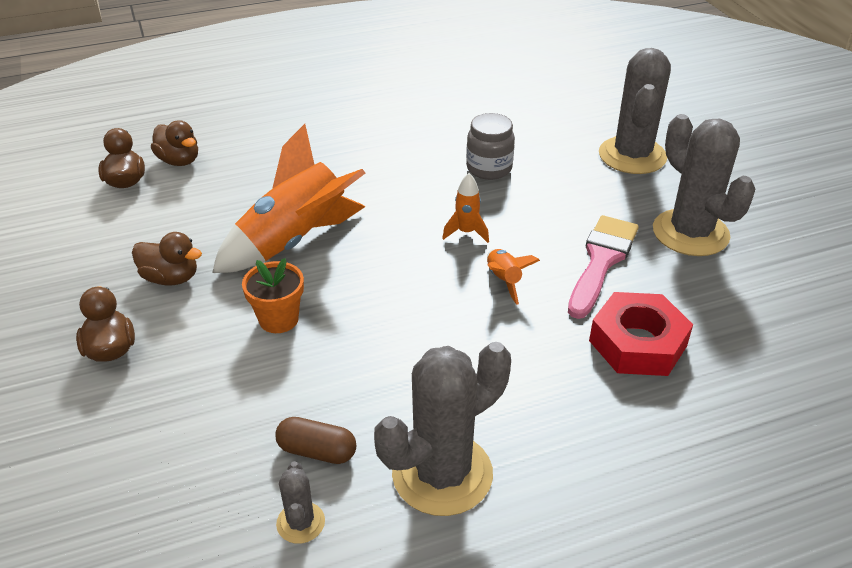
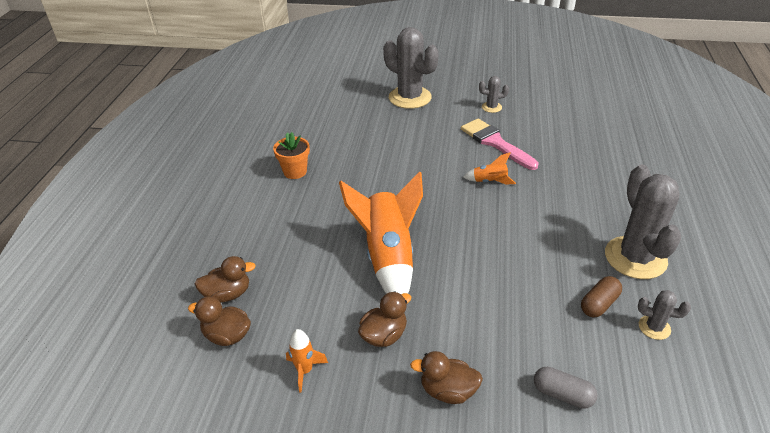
camera: 60 degrees left, 0 degrees up
orange flower pot [242,258,304,333] -> orange flower pot moved to [273,132,310,179]
orange rocket [442,173,489,243] -> orange rocket moved to [286,329,328,393]
grey jar [466,113,515,180] -> none
red nut [589,292,693,376] -> none
grey cactus [653,114,755,256] -> grey cactus [479,76,509,113], size x0.46
none -> grey capsule [534,367,598,409]

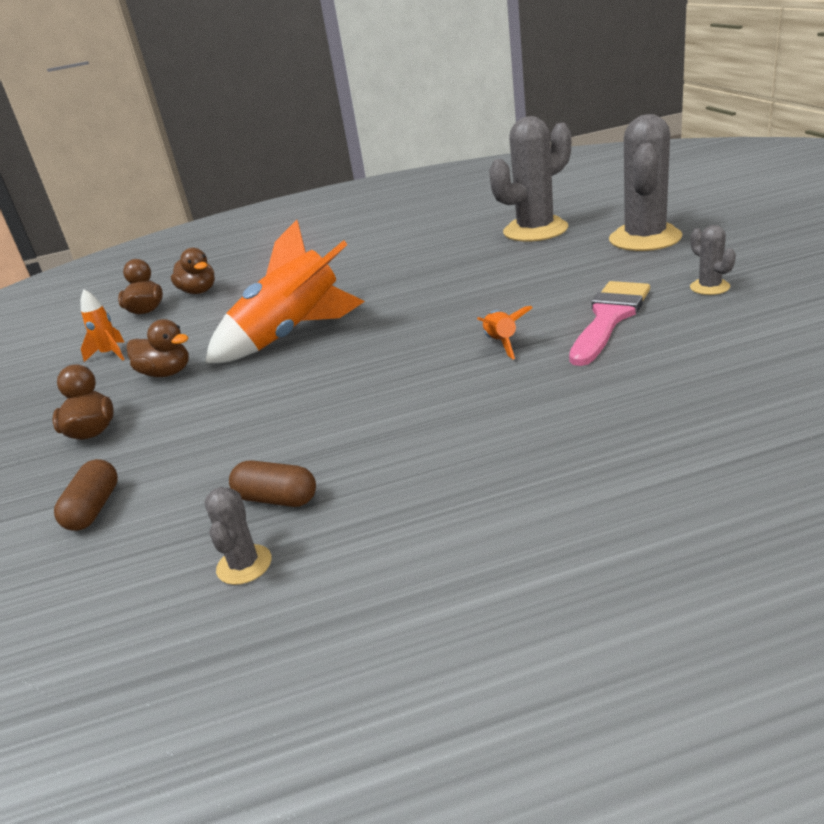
camera: 70 degrees right, 10 degrees down
orange flower pot [273,132,310,179] -> none
grey capsule [534,367,598,409] -> brown capsule [54,459,118,531]
grey cactus [605,164,681,279] -> grey cactus moved to [489,116,571,242]

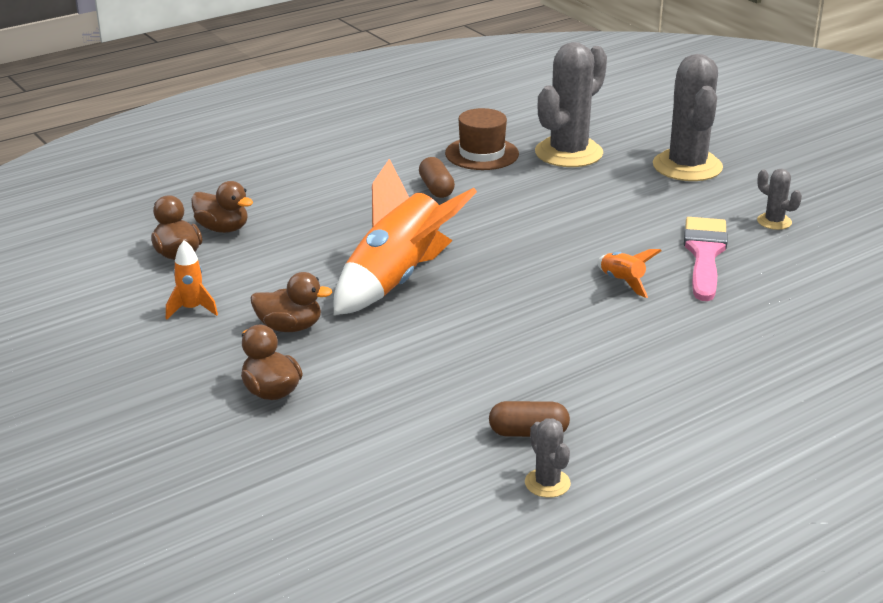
camera: 25 degrees left, 0 degrees up
brown capsule [54,459,118,531] -> brown capsule moved to [419,157,455,198]
none -> brown hat [445,108,519,170]

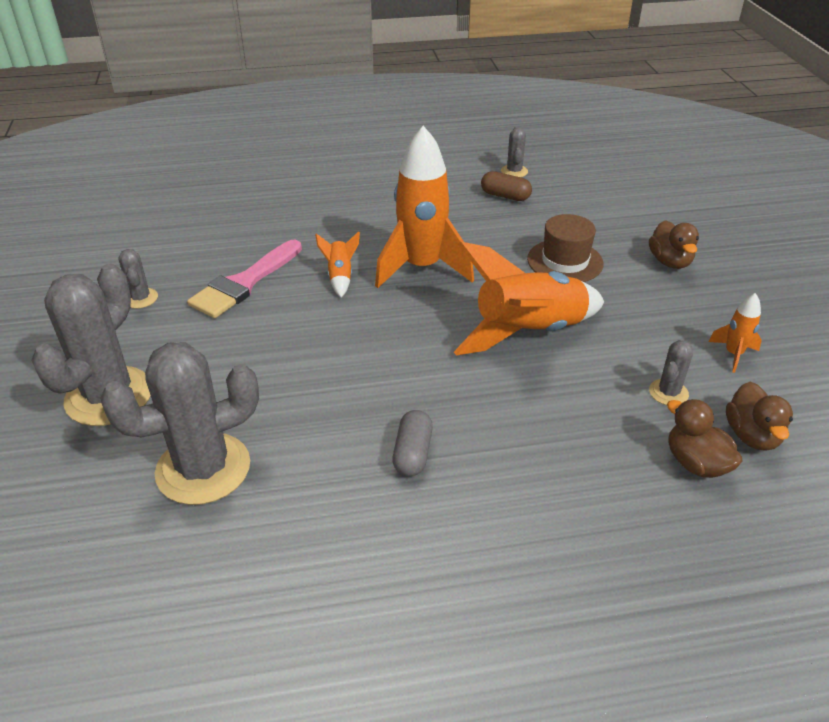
camera: 155 degrees left, 10 degrees up
brown duck [250,272,332,332] -> none
brown capsule [419,157,455,198] -> grey capsule [392,410,433,476]
brown hat [445,108,519,170] -> brown hat moved to [527,214,604,282]
none -> orange rocket [375,126,474,288]
none -> grey cactus [649,340,693,405]

